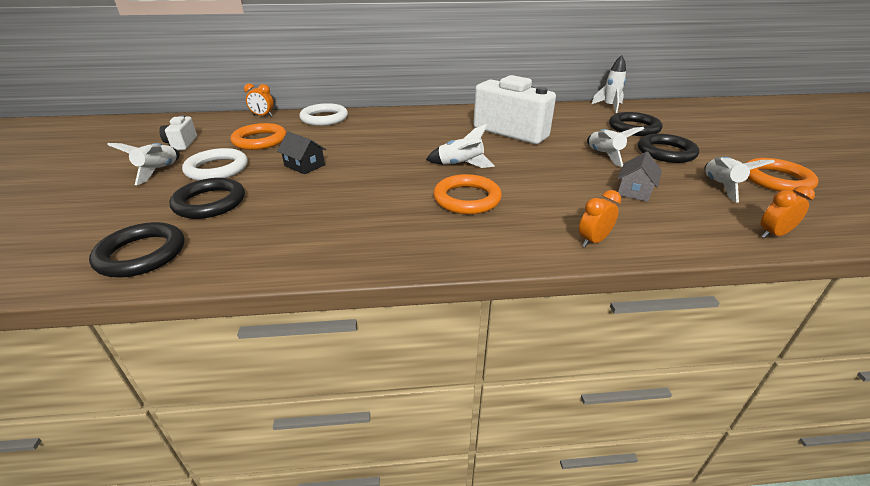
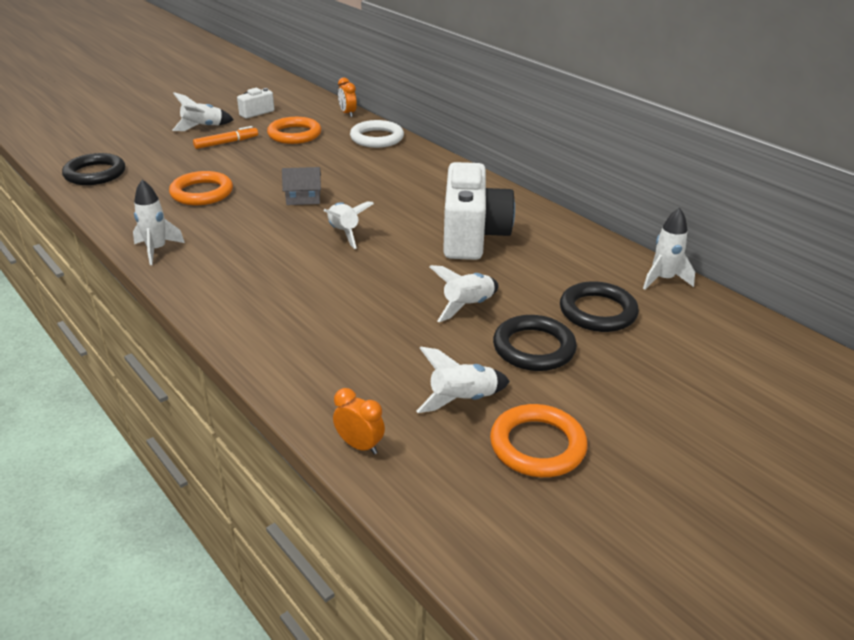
camera: 55 degrees right, 0 degrees up
black ring [169,178,245,219] -> none
white ring [182,148,248,181] -> orange marker [193,126,258,149]
black house [277,131,326,174] -> none
orange ring [433,174,502,214] -> orange ring moved to [169,171,233,205]
orange clock [579,190,621,247] -> none
grey house [617,151,662,202] -> grey house moved to [282,167,321,205]
none -> white rocket [133,180,185,265]

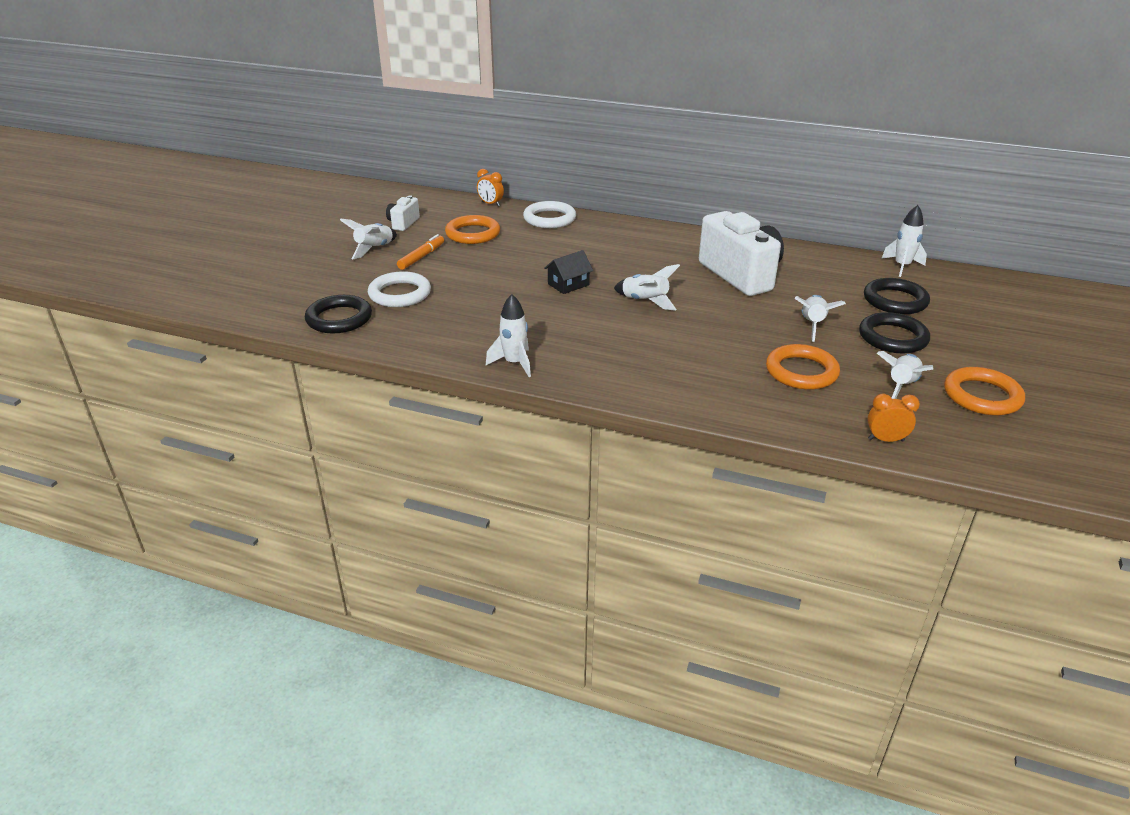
camera: 30 degrees left, 0 degrees up
orange ring [169,171,233,205] -> orange ring moved to [766,344,840,390]
grey house [282,167,321,205] -> black house [544,250,593,294]
none -> white ring [368,271,431,307]

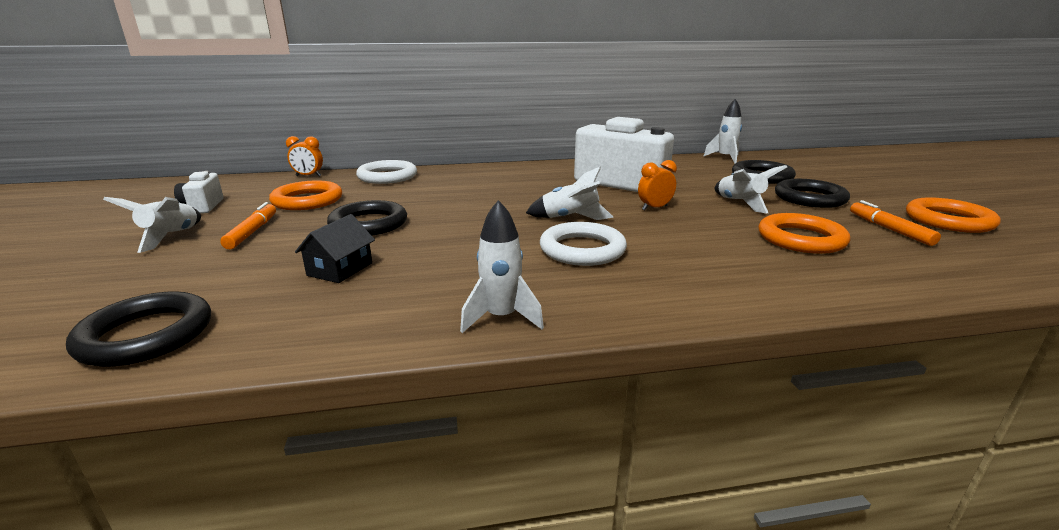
camera: 30 degrees left, 10 degrees down
white ring [368,271,431,307] -> white ring moved to [540,222,627,266]
black house [544,250,593,294] -> black house moved to [295,214,375,283]
orange clock [867,394,920,442] -> orange clock moved to [638,160,677,211]
white rocket [877,351,933,399] -> orange marker [850,200,941,246]
none -> black ring [327,200,407,236]

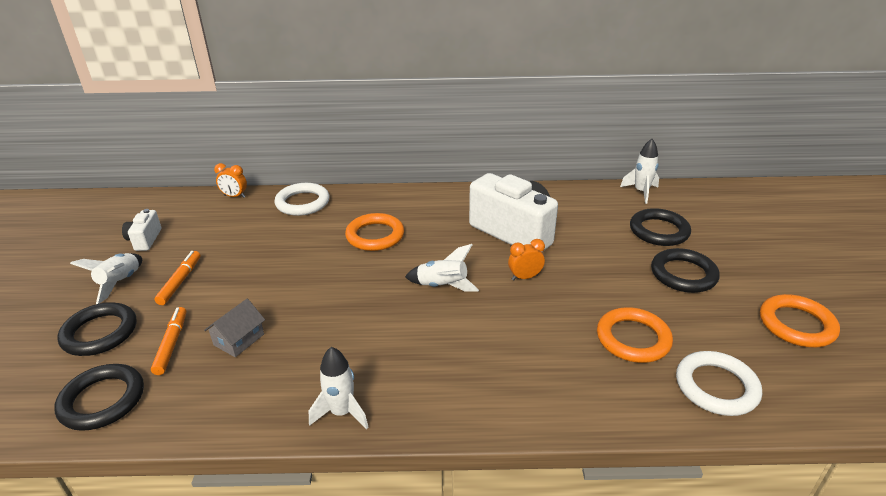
camera: 10 degrees right, 10 degrees up
orange ring [269,181,342,210] -> orange ring moved to [345,213,404,251]
black house [295,214,375,283] -> grey house [204,299,265,357]
black ring [327,200,407,236] -> black ring moved to [57,302,136,356]
white ring [540,222,627,266] -> white ring moved to [676,351,762,416]
white rocket [715,165,787,213] -> none
orange marker [850,200,941,246] -> orange marker moved to [151,307,187,375]

